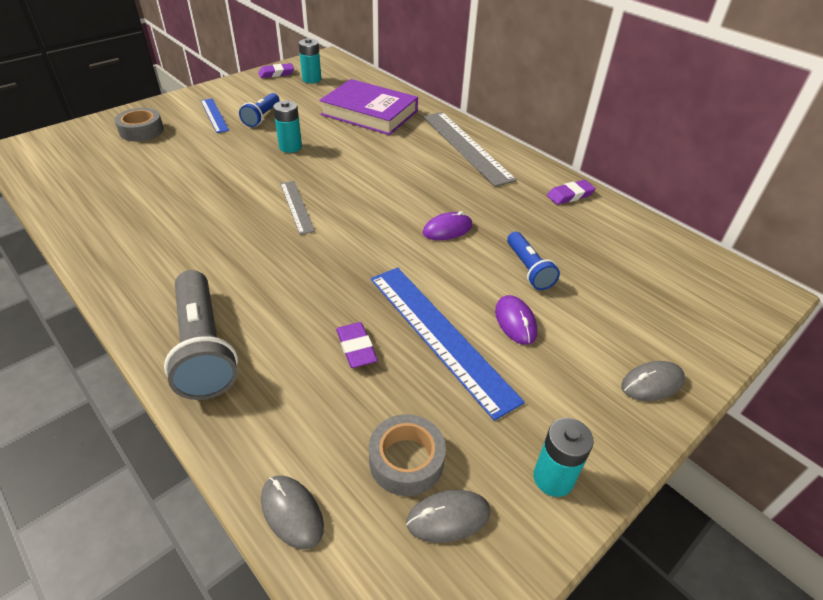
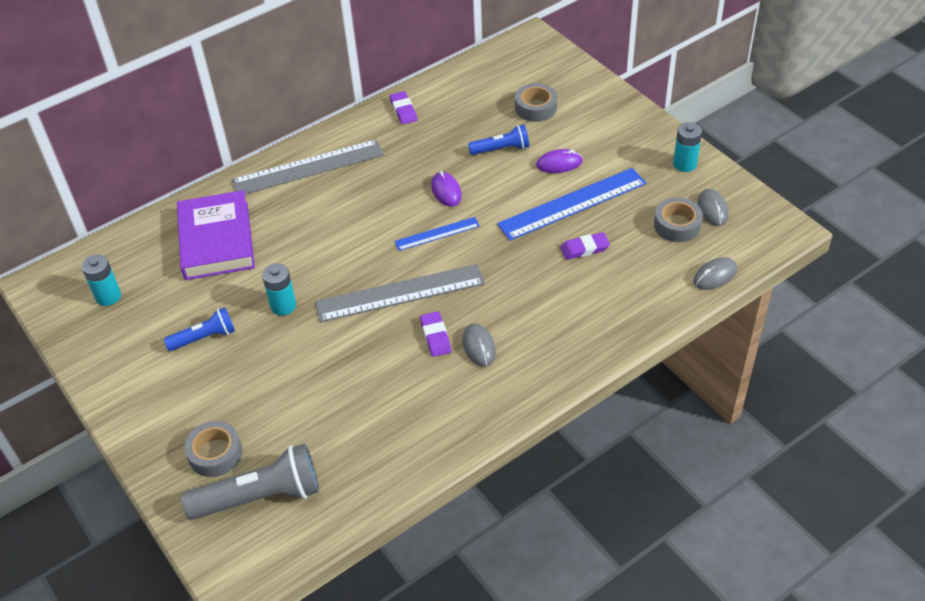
camera: 80 degrees left, 5 degrees up
grey flashlight [164,270,238,400] -> grey flashlight moved to [181,443,319,520]
blue ruler [201,98,229,133] -> blue ruler moved to [395,217,480,251]
blue flashlight [239,93,279,127] -> blue flashlight turned 45 degrees counterclockwise [164,307,235,351]
purple eraser [258,63,294,78] -> purple eraser moved to [420,311,451,357]
grey ruler [280,181,315,235] -> grey ruler [315,264,485,322], size x1.88
purple book [319,79,418,135] -> purple book turned 45 degrees counterclockwise [177,190,255,280]
grey mouse [622,361,685,401] -> grey mouse moved to [462,323,496,367]
none -> grey tape [515,83,557,122]

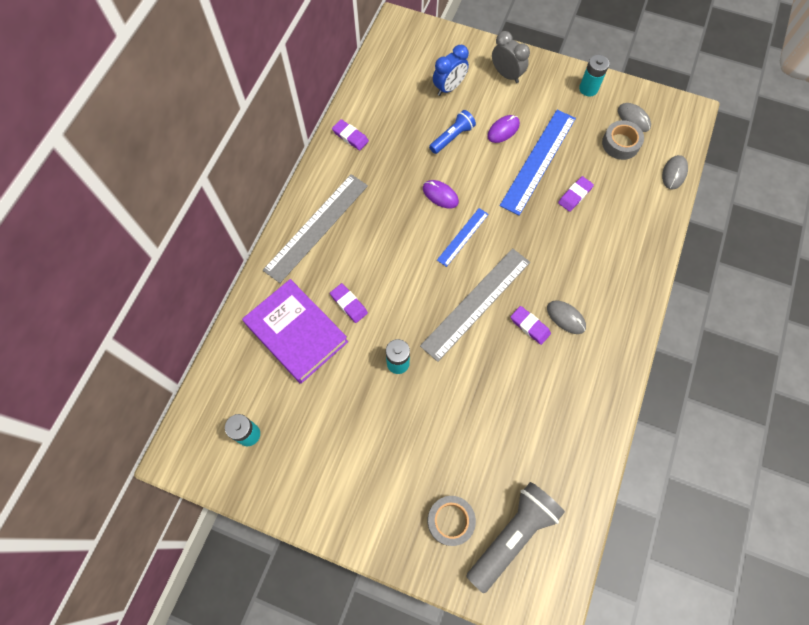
camera: 35 degrees left, 20 degrees up
blue flashlight [164,307,235,351] -> none
grey tape [515,83,557,122] -> blue clock [433,45,469,96]
none -> purple eraser [330,283,368,323]
none -> grey clock [492,31,530,83]

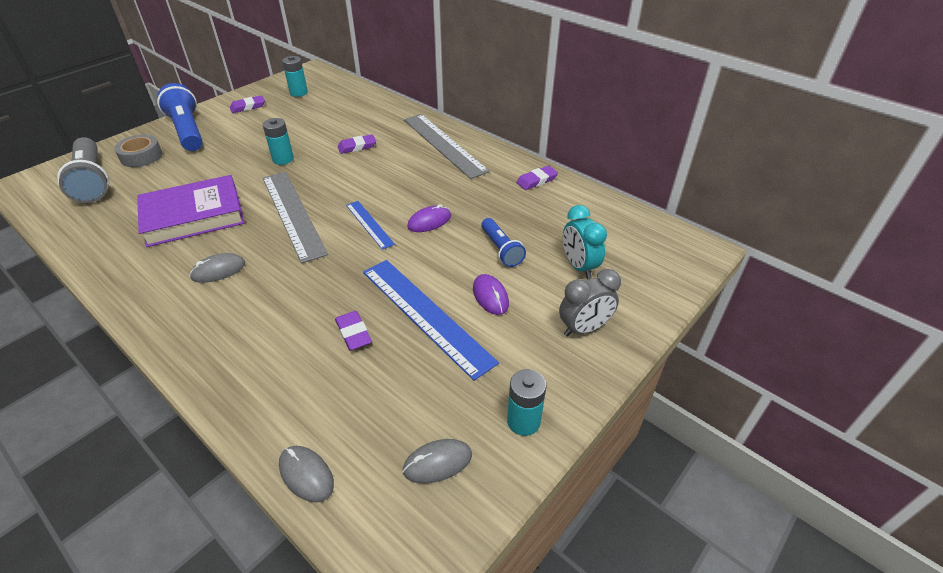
camera: 110 degrees right, 25 degrees down
purple book [242,279,348,384] -> purple book moved to [137,175,245,247]
blue clock [433,45,469,96] -> turquoise clock [563,205,607,279]
purple eraser [511,306,551,345] -> purple eraser moved to [230,95,265,113]
grey tape [602,120,644,160] -> none
none -> blue flashlight [157,83,203,151]

